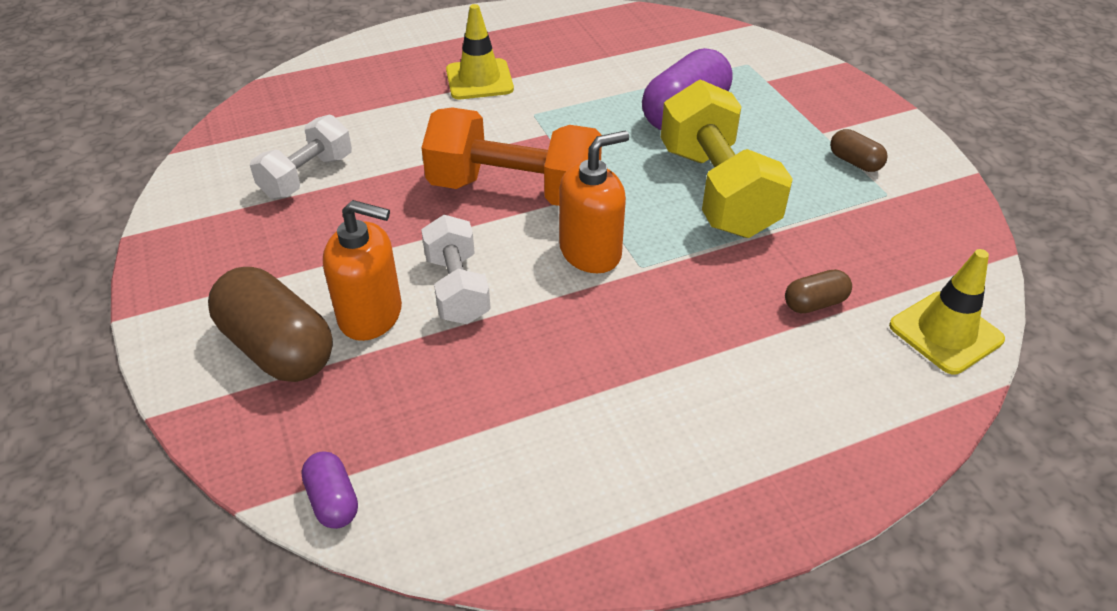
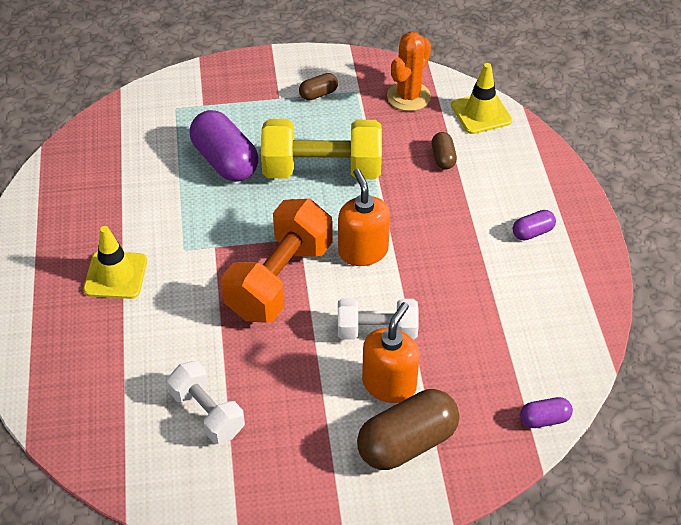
camera: 75 degrees left, 5 degrees up
none -> orange cactus [387,32,431,111]
none -> purple capsule [513,210,556,240]

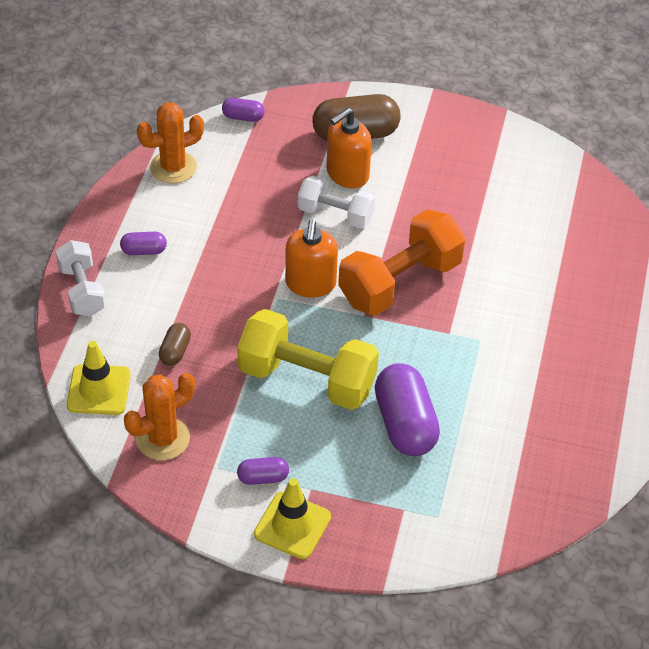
camera: 160 degrees left, 0 degrees up
yellow traffic cone [83,226,147,299] -> yellow traffic cone moved to [254,478,331,559]
white dumbbell [167,361,245,444] -> white dumbbell moved to [56,240,106,316]
brown capsule [299,73,338,100] -> purple capsule [237,457,289,485]
none -> orange cactus [137,102,204,184]

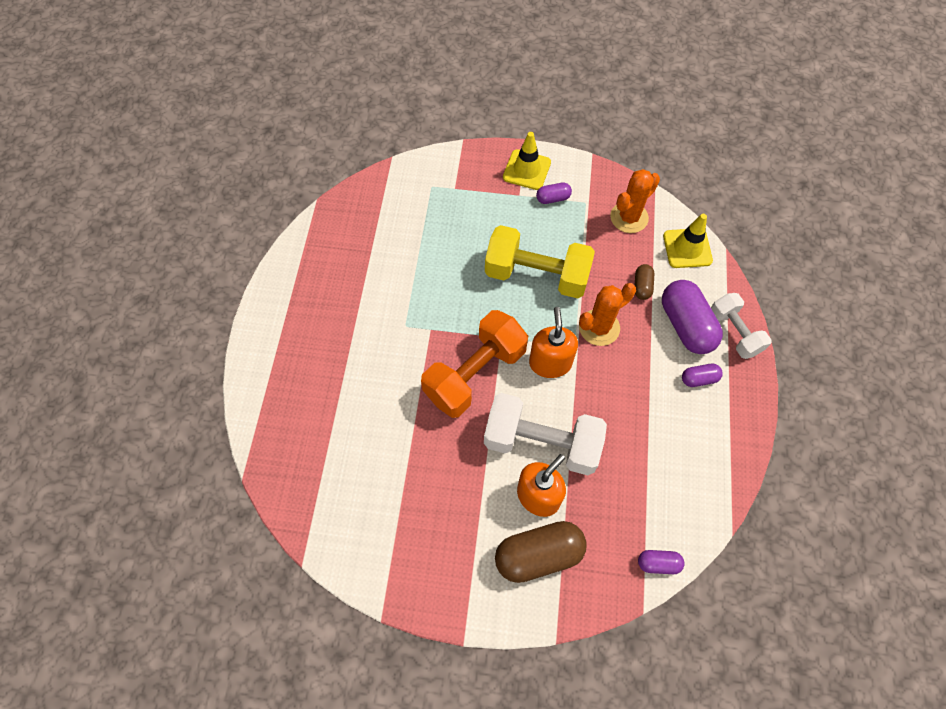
camera: 175 degrees right, 15 degrees up
orange cactus [137,102,204,184] -> orange cactus moved to [579,283,636,346]
white dumbbell [298,176,375,229] -> white dumbbell [484,393,607,475], size x1.66
purple capsule [375,363,440,456] -> purple capsule moved to [662,280,723,354]

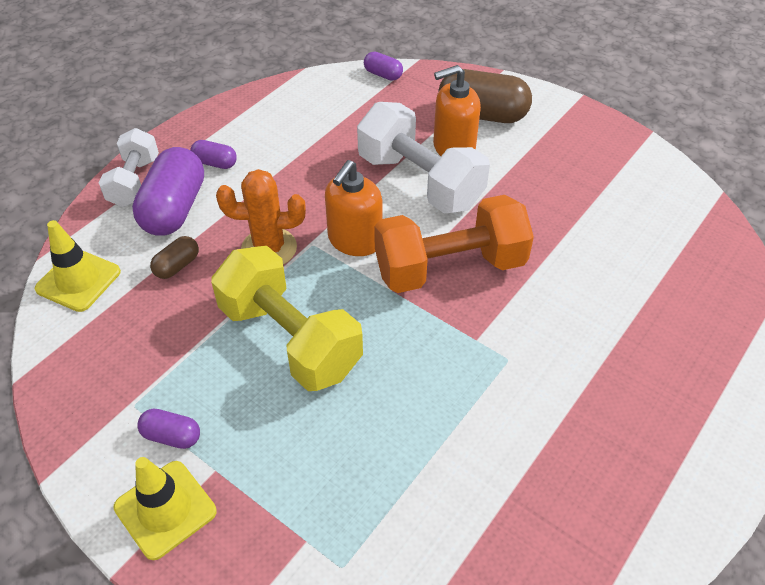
camera: 150 degrees left, 15 degrees down
orange cactus [610,169,660,233] -> none

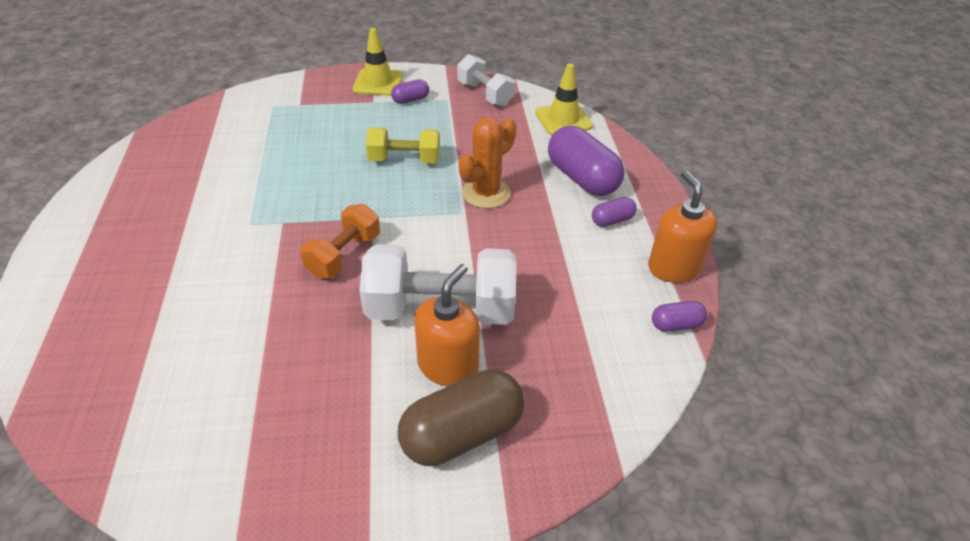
camera: 135 degrees right, 5 degrees down
white dumbbell [99,128,159,207] -> white dumbbell moved to [457,54,515,106]
brown capsule [150,236,199,279] -> none
yellow dumbbell [211,246,363,391] -> yellow dumbbell [366,127,440,163], size x0.60
orange soap dispenser [325,160,382,256] -> orange soap dispenser moved to [648,170,717,283]
purple capsule [364,52,403,81] -> purple capsule moved to [652,301,707,332]
orange dumbbell [374,195,534,293] -> orange dumbbell [300,204,380,278], size x0.60

